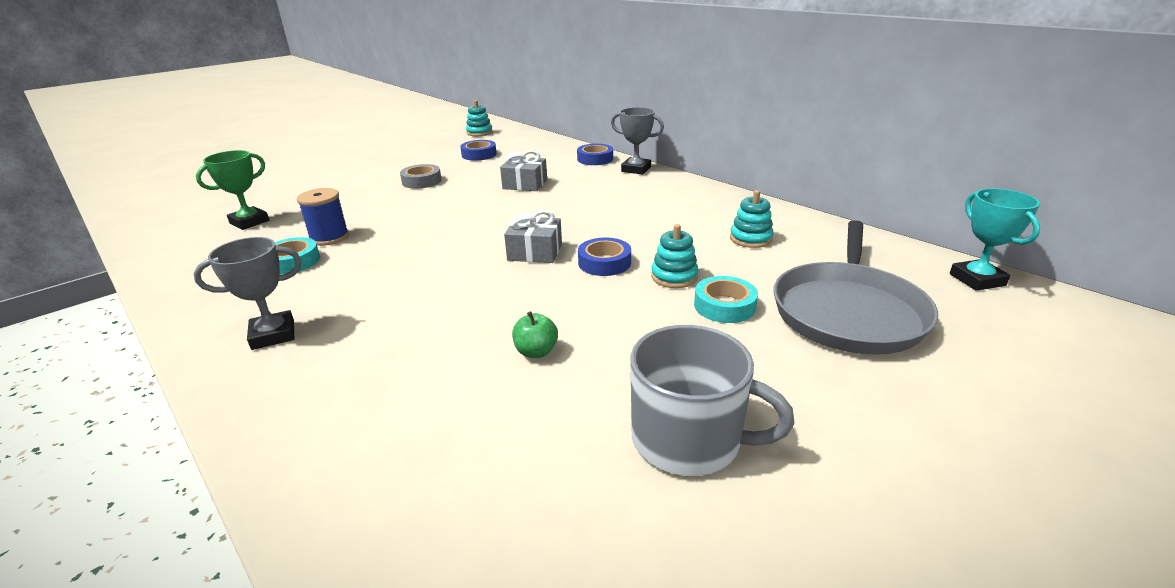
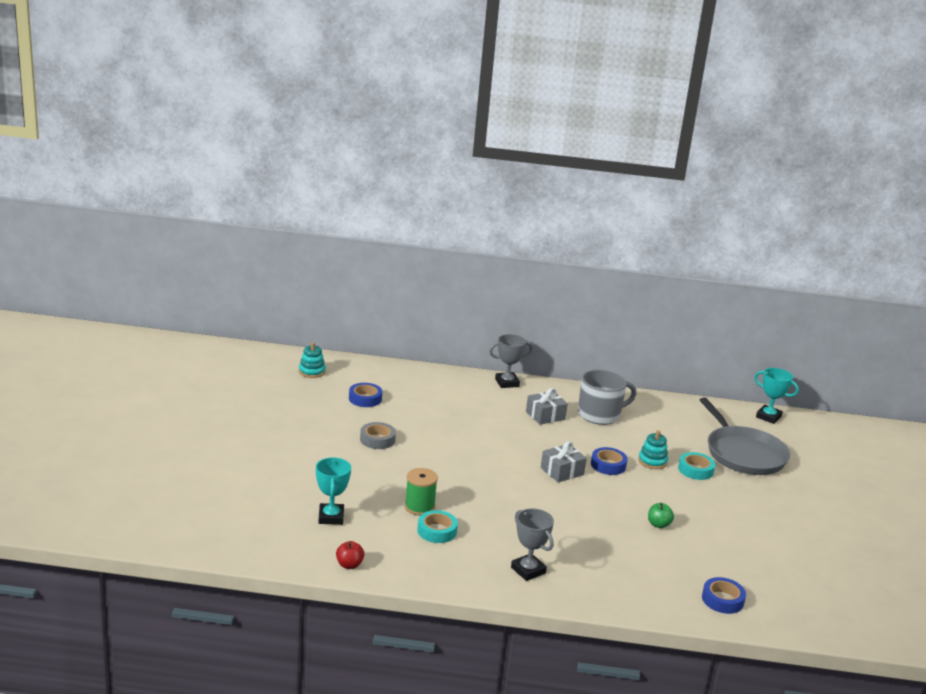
camera: 45 degrees left, 5 degrees down
grey trophy [194,237,302,350] -> grey trophy turned 60 degrees counterclockwise [511,508,554,581]
green trophy [196,150,269,230] -> turquoise trophy [316,458,351,525]
blue spool [297,188,349,246] -> green spool [405,468,438,516]
grey gift [500,150,547,191] -> grey gift moved to [526,388,568,425]
blue tape [577,144,613,165] -> blue tape moved to [702,577,746,614]
grey mug [630,325,794,476] -> grey mug moved to [578,369,637,425]
turquoise stacking toy [730,190,774,248] -> none
none -> red apple [336,541,364,569]

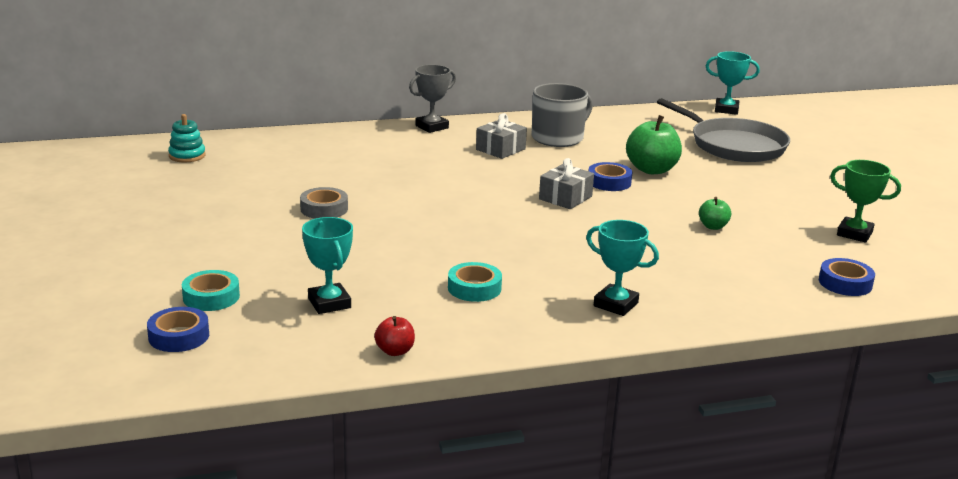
camera: 20 degrees left, 0 degrees up
blue tape [349,383,382,407] -> blue tape moved to [147,307,209,352]
green spool [405,468,438,516] -> none
grey trophy [511,508,554,581] -> turquoise trophy [586,220,659,316]
turquoise stacking toy [638,430,668,469] -> green apple [626,115,682,174]
turquoise tape [678,452,715,480] -> turquoise tape moved to [182,270,240,311]
none -> green trophy [830,160,901,243]

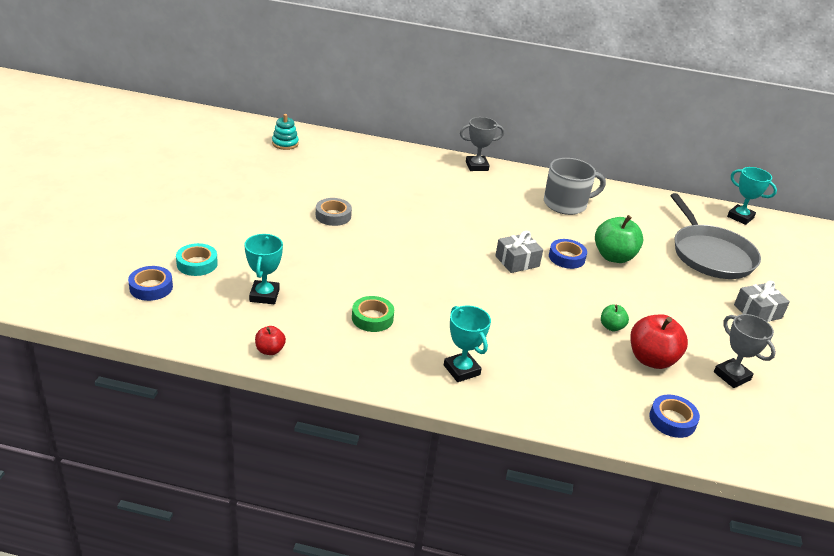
camera: 25 degrees right, 10 degrees up
turquoise tape [448,262,502,302] -> green tape [352,296,394,332]
grey gift [476,113,527,159] -> grey gift moved to [734,281,790,322]
green trophy [830,160,901,243] -> grey trophy [714,314,776,388]
none -> red apple [630,314,688,369]

